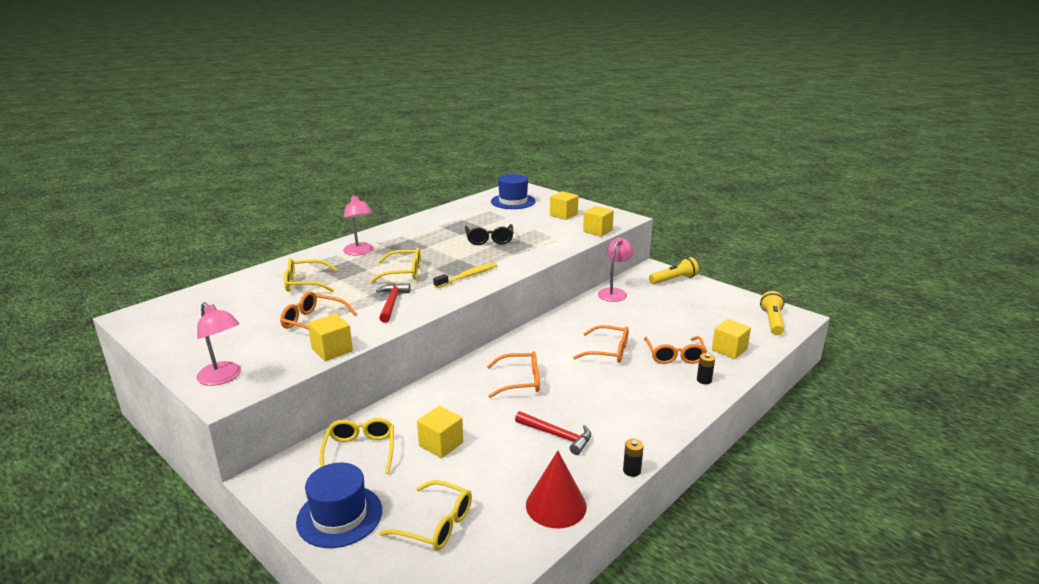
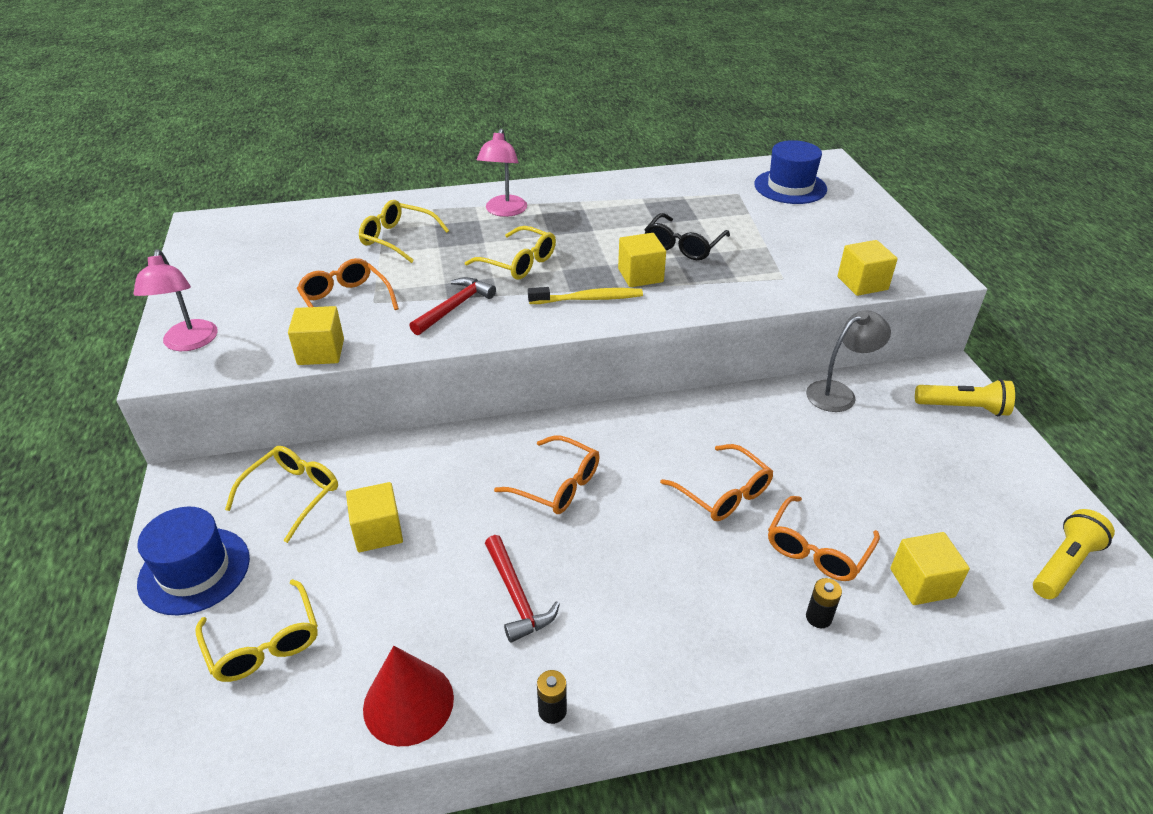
camera: 35 degrees right, 15 degrees up
yellow cube [550,191,579,220] -> yellow cube moved to [618,233,666,287]
pink lamp [598,237,634,302] -> grey lamp [806,310,891,412]

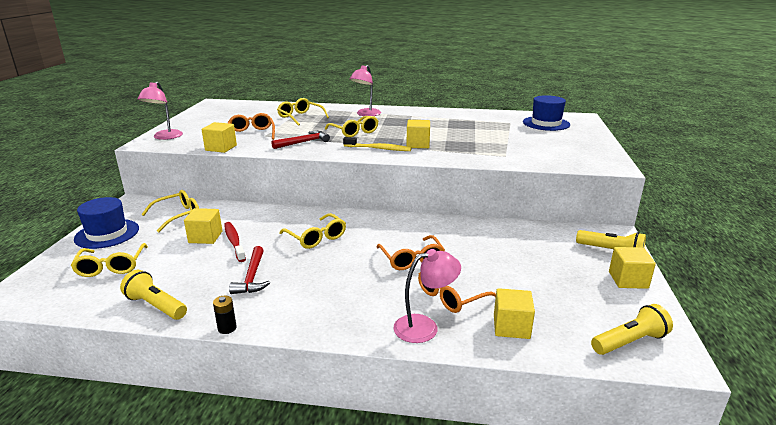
camera: 20 degrees right, 15 degrees down
red cone [363,646,454,746] -> yellow flashlight [120,270,187,320]
orange glasses [494,436,600,514] -> yellow glasses [279,213,346,249]
black glasses [644,213,730,260] -> none
grey lamp [806,310,891,412] -> none
black battery [806,578,842,628] -> pink lamp [393,249,461,343]
yellow cube [837,240,898,296] -> yellow cube moved to [609,247,656,289]
none -> red toothbrush [224,222,246,262]

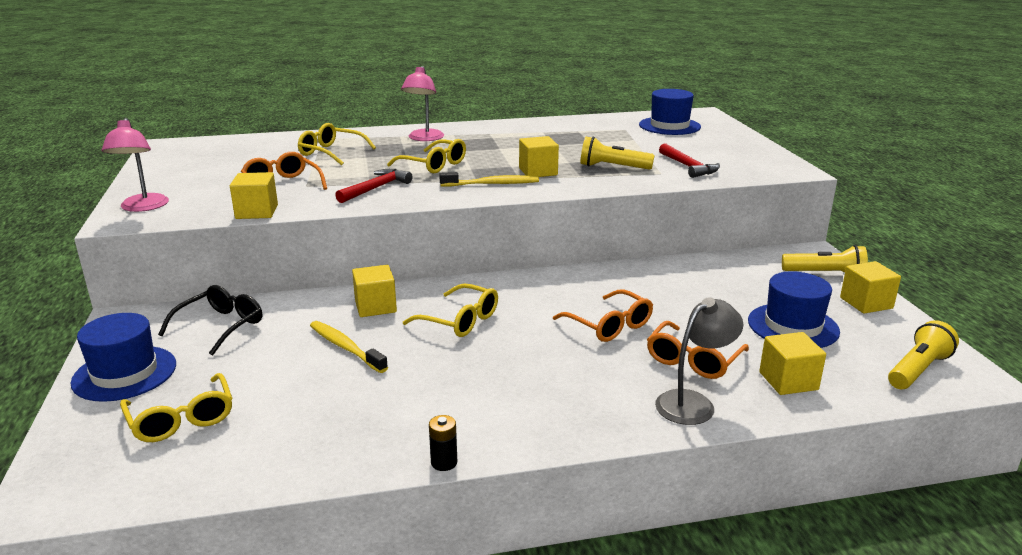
camera: 20 degrees left, 0 degrees up
yellow flashlight [120,270,187,320] -> yellow flashlight moved to [580,137,655,170]
yellow glasses [141,190,199,232] -> black glasses [158,285,262,356]
yellow cube [184,208,222,244] -> yellow cube moved to [352,265,397,317]
red toothbrush [224,222,246,262] -> yellow toothbrush [310,321,388,373]
red hammer [229,246,270,294] -> red hammer moved to [659,143,720,178]
pink lamp [393,249,461,343] -> grey lamp [655,297,743,425]
none -> blue hat [748,271,840,348]

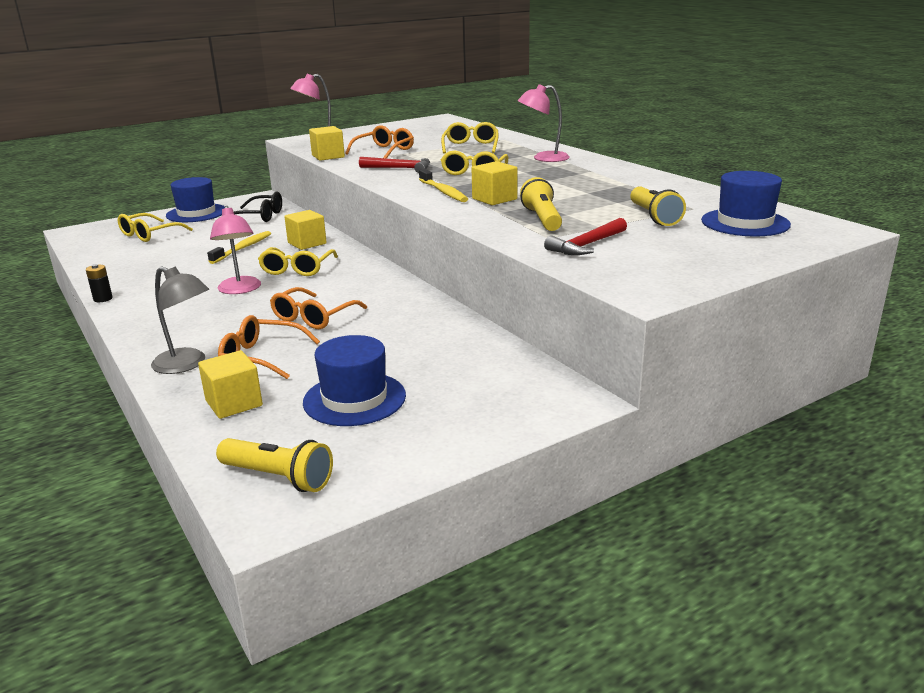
camera: 70 degrees right, 0 degrees up
yellow flashlight [782,245,868,273] -> yellow flashlight moved to [630,186,686,226]
yellow cube [840,261,901,314] -> none
none -> pink lamp [210,206,261,294]

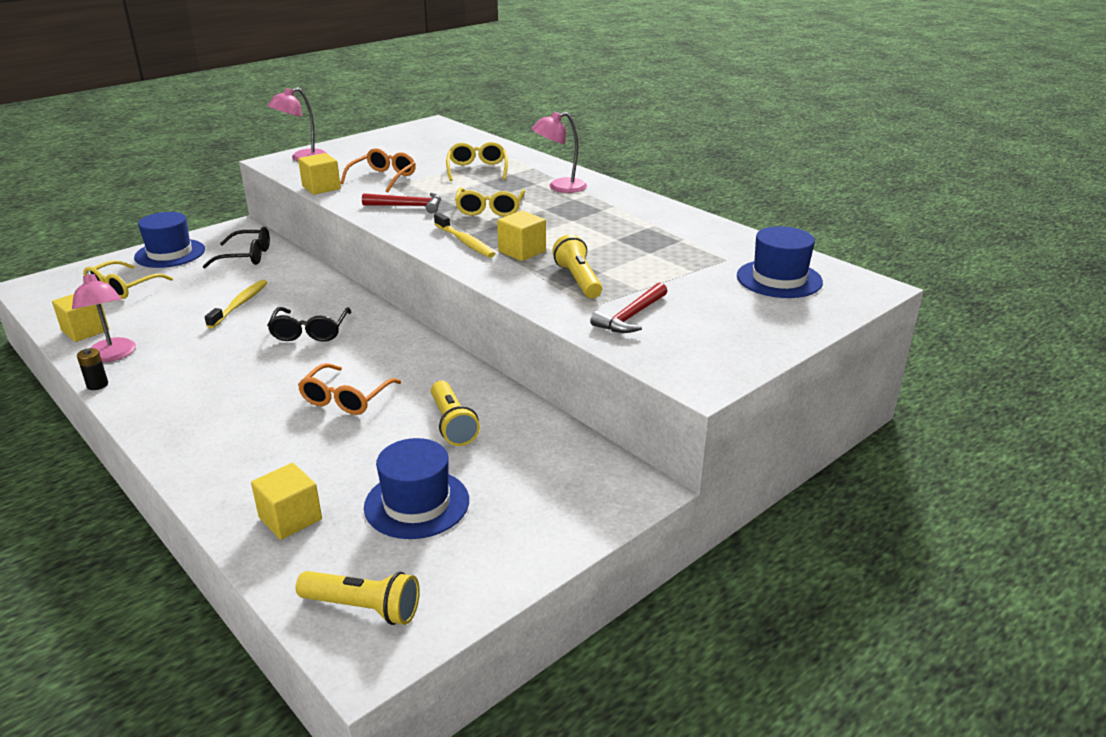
camera: 10 degrees left, 5 degrees up
grey lamp [151,266,209,374] -> none
pink lamp [210,206,261,294] -> pink lamp moved to [72,270,136,362]
orange glasses [218,315,320,379] -> none
yellow glasses [258,247,338,276] -> black glasses [267,307,351,342]
yellow cube [284,210,327,250] -> yellow cube moved to [52,294,109,342]
yellow flashlight [630,186,686,226] -> yellow flashlight moved to [431,381,480,446]

